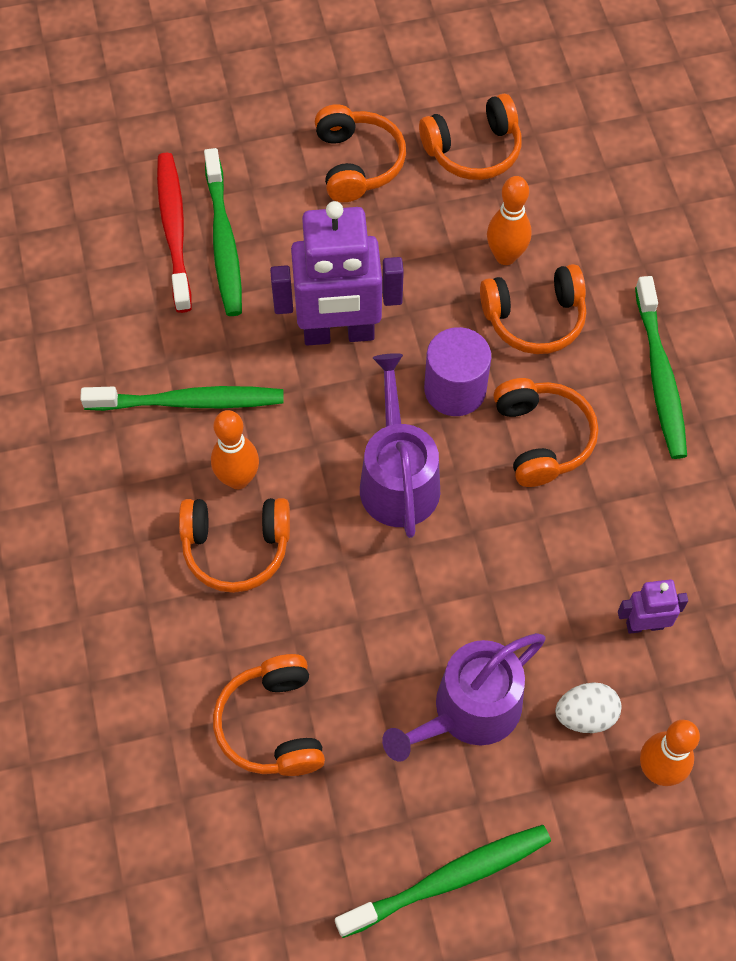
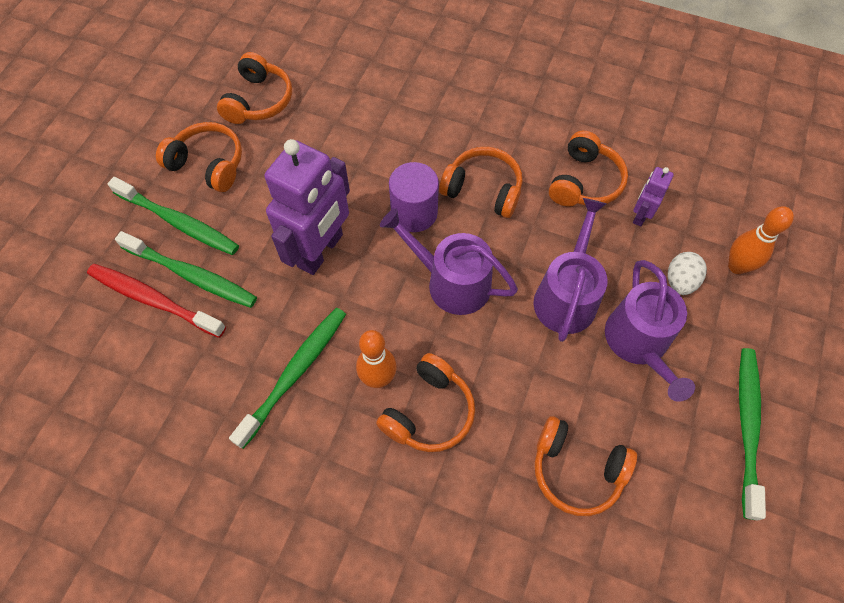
camera: 55 degrees left, 0 degrees up
orange headphones [480,264,586,354] -> orange headphones moved to [549,131,628,206]
orange bowling pin [487,176,532,265] -> none
green toothbrush [635,276,687,459] -> green toothbrush moved to [108,177,239,255]
none -> purple watering can [533,198,608,342]

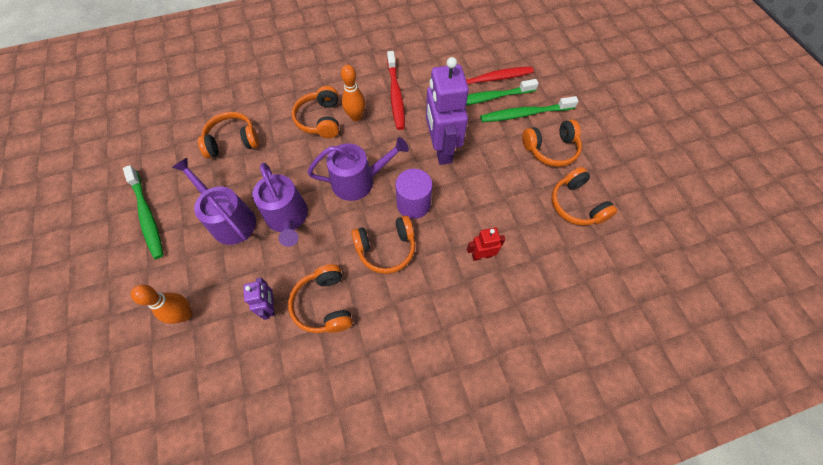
camera: 140 degrees right, 0 degrees up
green toothbrush [229,307,346,449] -> red toothbrush [387,51,405,130]
white egg [668,252,707,295] -> none
none -> red robot [467,227,506,261]

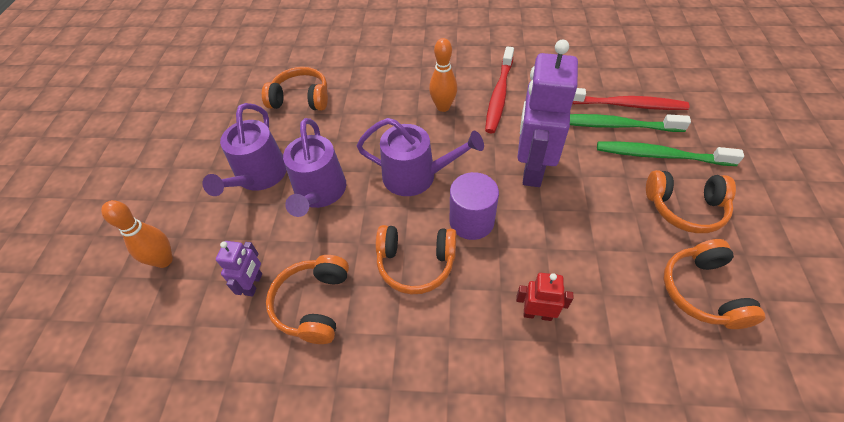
camera: 25 degrees right, 10 degrees down
green toothbrush [123,165,164,259] -> none
purple watering can [172,158,256,245] -> purple watering can turned 150 degrees counterclockwise [202,103,287,196]
orange headphones [292,86,339,138] -> none

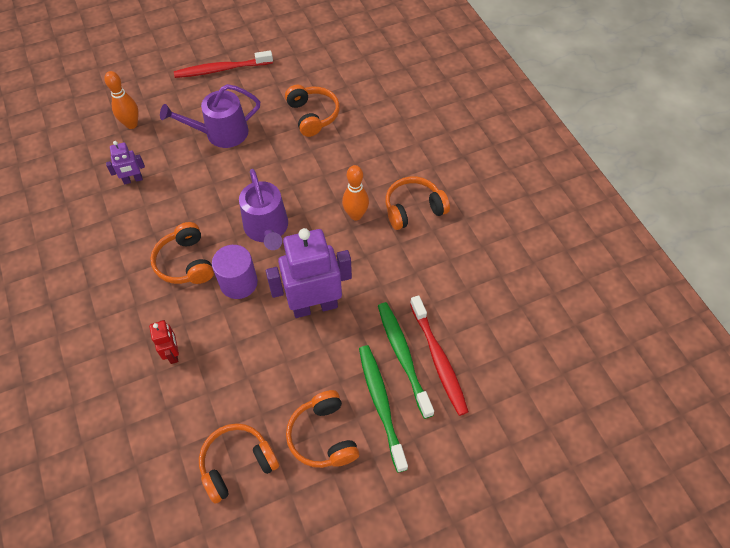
camera: 60 degrees right, 5 degrees up
orange headphones [266,255,349,344] -> orange headphones moved to [386,176,450,230]
purple watering can [283,118,346,217] -> none
red toothbrush [485,46,514,134] -> red toothbrush moved to [174,50,273,78]

